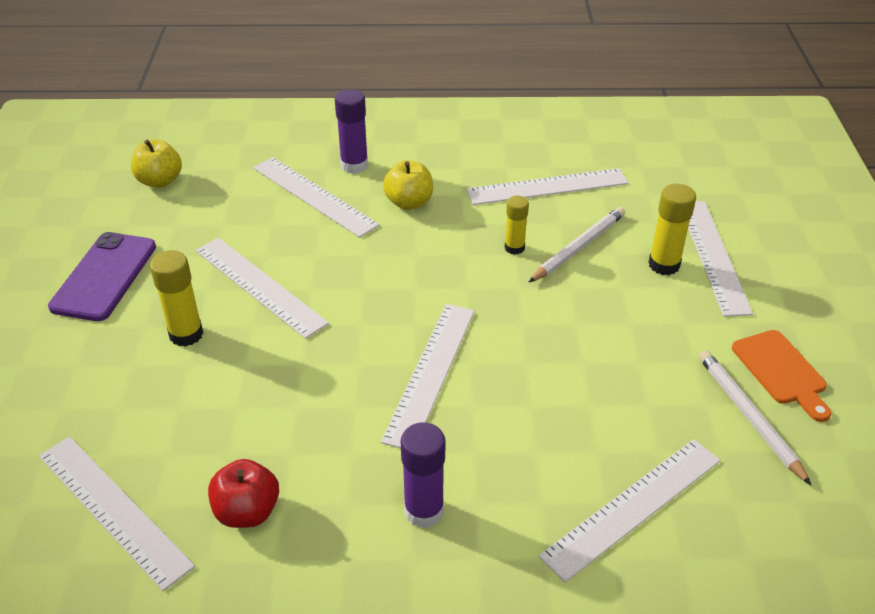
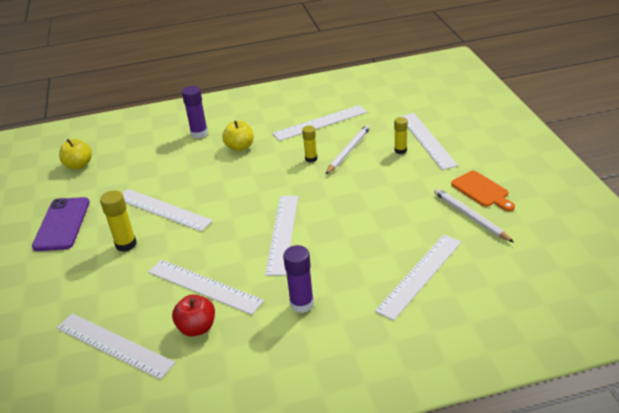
camera: 10 degrees left, 5 degrees down
white ruler [253,157,380,238] -> white ruler moved to [148,260,264,315]
yellow glue stick [648,184,696,275] -> yellow glue stick [394,117,408,154], size x0.66

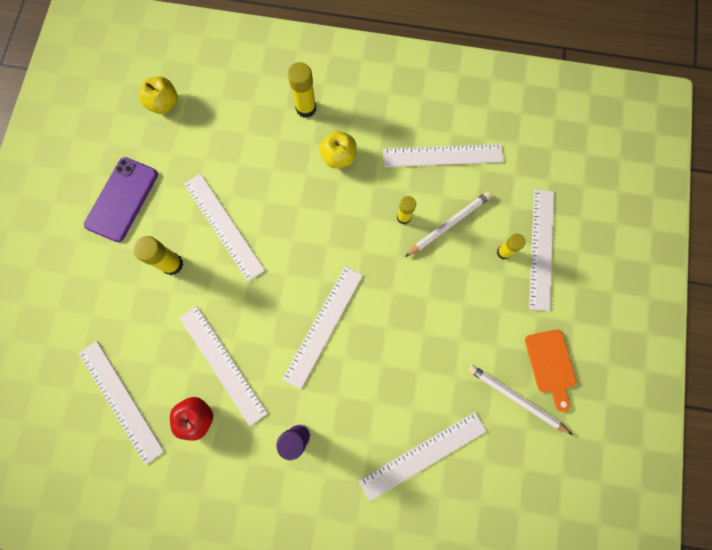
camera: 20 degrees right, 40 degrees up
purple glue stick [182,86,208,138] -> yellow glue stick [288,62,316,118]
white pencil [434,188,514,242] -> white pencil turned 45 degrees counterclockwise [468,365,573,435]

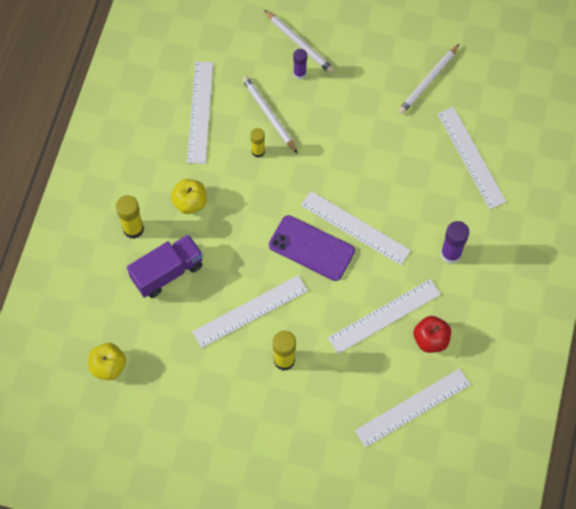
camera: 85 degrees left, 10 degrees down
purple phone [84,157,158,242] -> purple phone moved to [269,215,355,281]
yellow glue stick [497,234,526,259] -> purple glue stick [293,49,307,79]
orange cutting board [525,330,576,412] -> none
white ruler [529,189,554,311] -> white pencil [264,10,334,74]
none -> purple truck [127,234,203,298]

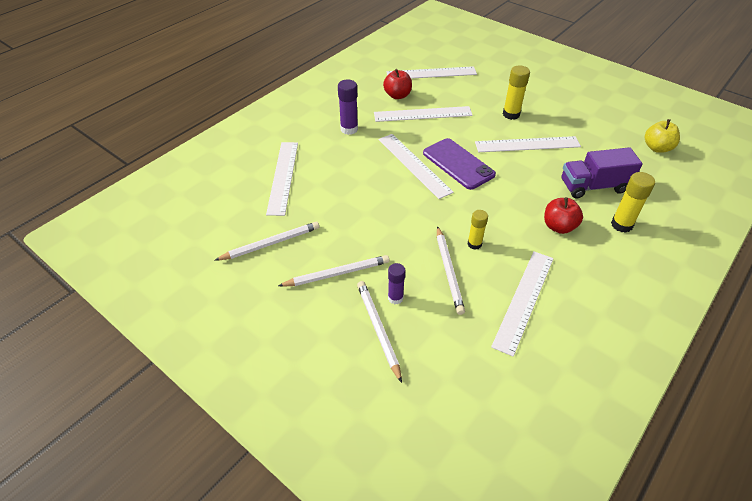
camera: 155 degrees left, 20 degrees down
yellow apple [171,179,207,214] -> red apple [544,197,583,234]
none -> white pencil [278,255,389,287]

